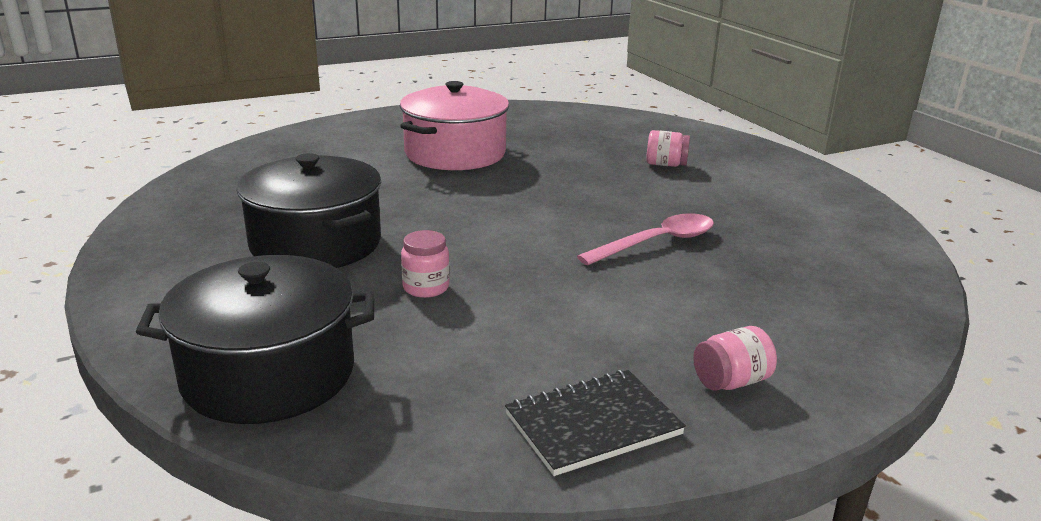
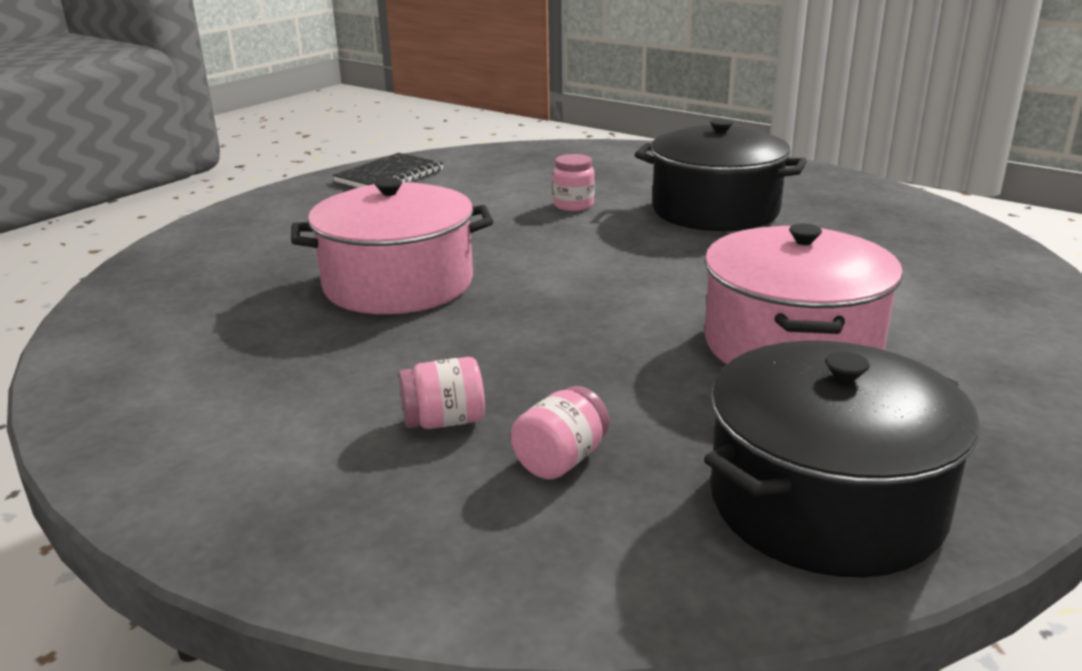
camera: 155 degrees right, 0 degrees up
black pot [136,255,374,424] -> black pot moved to [704,341,980,577]
pink spoon [577,213,714,265] -> pink pot [291,178,493,314]
pink jar [693,326,777,391] -> pink jar moved to [511,386,610,479]

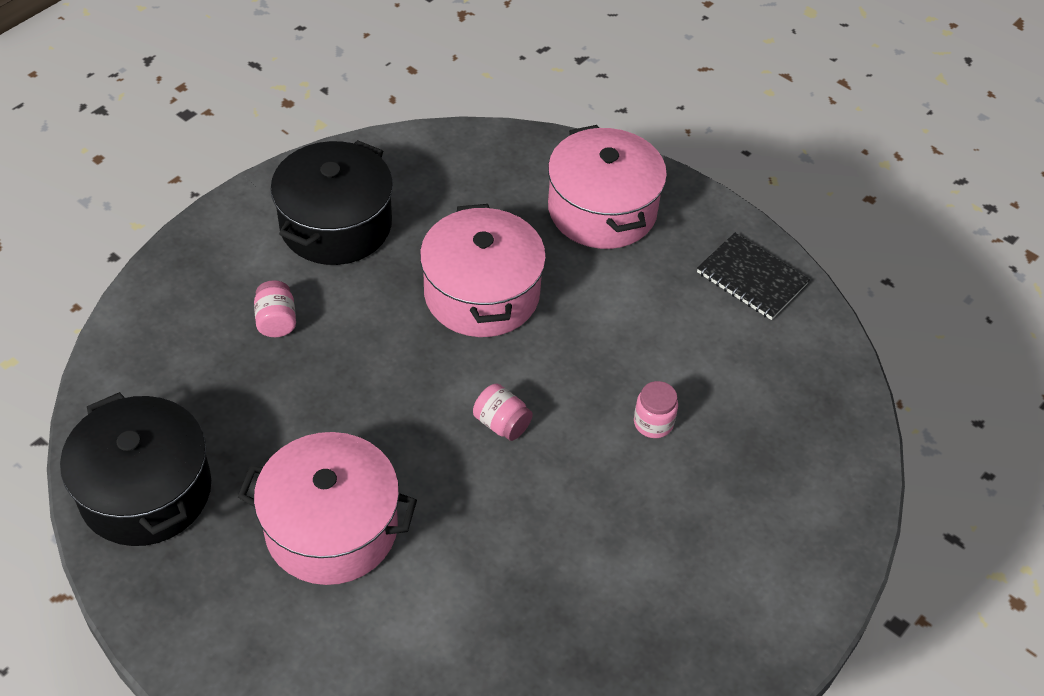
camera: 90 degrees right, 25 degrees up
pink jar [511,386,610,479] -> pink jar moved to [473,383,533,441]
black pot [634,119,807,231] -> black pot moved to [270,140,393,265]
none -> pink pot [548,125,667,249]

